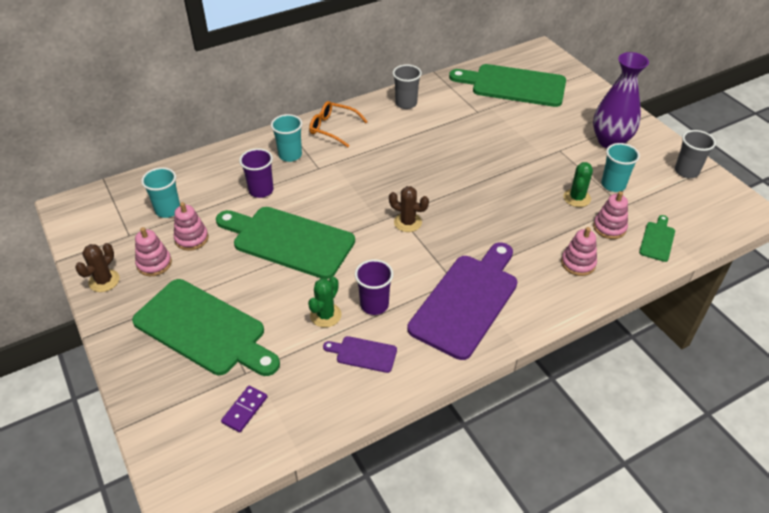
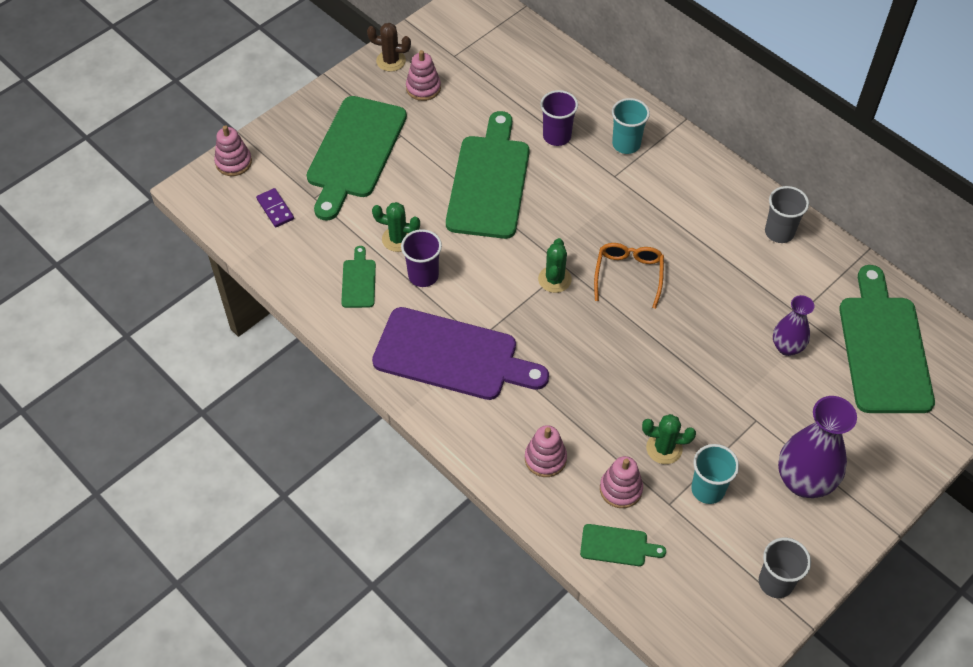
camera: 75 degrees right, 10 degrees up
turquoise cup [141,167,180,218] -> none
pink stacking toy [174,202,209,251] -> pink stacking toy moved to [214,125,252,176]
purple domino [221,385,267,433] -> purple domino turned 45 degrees clockwise [256,188,294,227]
orange glasses [309,101,368,147] -> orange glasses moved to [594,243,664,309]
purple cutting board [323,336,397,373] -> green cutting board [341,246,376,308]
brown cactus [389,186,429,232] -> green cactus [538,238,572,293]
none -> purple vase [773,295,814,356]

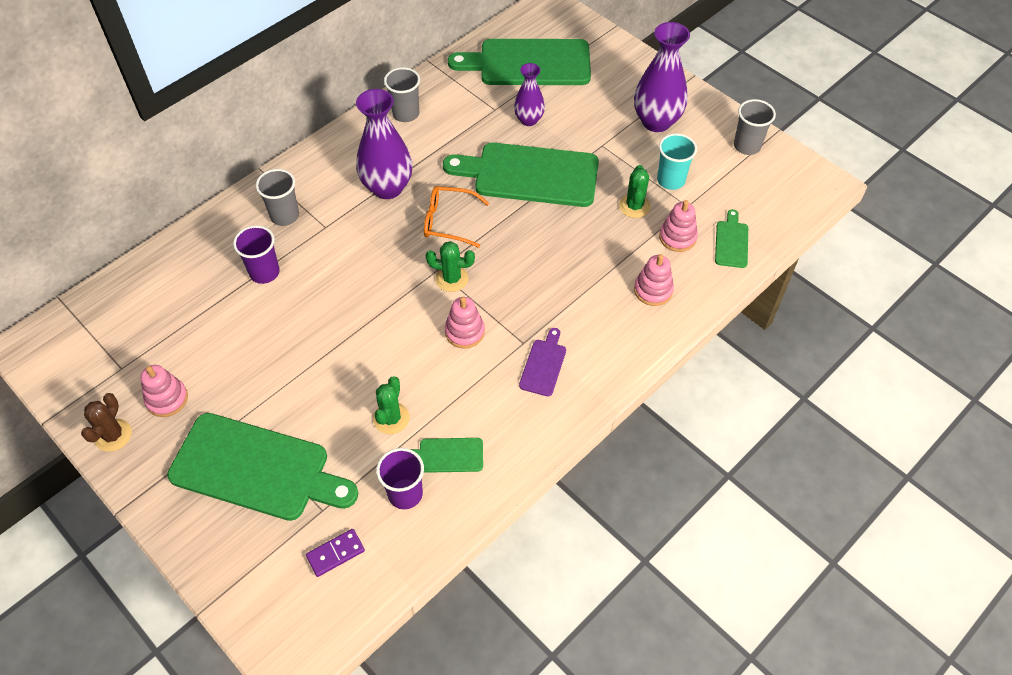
camera: 90 degrees left, 0 degrees up
pink stacking toy [214,125,252,176] -> pink stacking toy moved to [445,297,485,349]
purple cutting board [372,307,549,400] -> purple cutting board [519,328,566,396], size x0.44
purple cup [401,229,442,287] -> purple cup moved to [376,448,424,509]
green cutting board [446,111,530,239] -> green cutting board moved to [443,143,599,207]
turquoise cup [612,98,650,154] -> grey cup [256,169,299,226]
none -> purple vase [356,89,412,199]

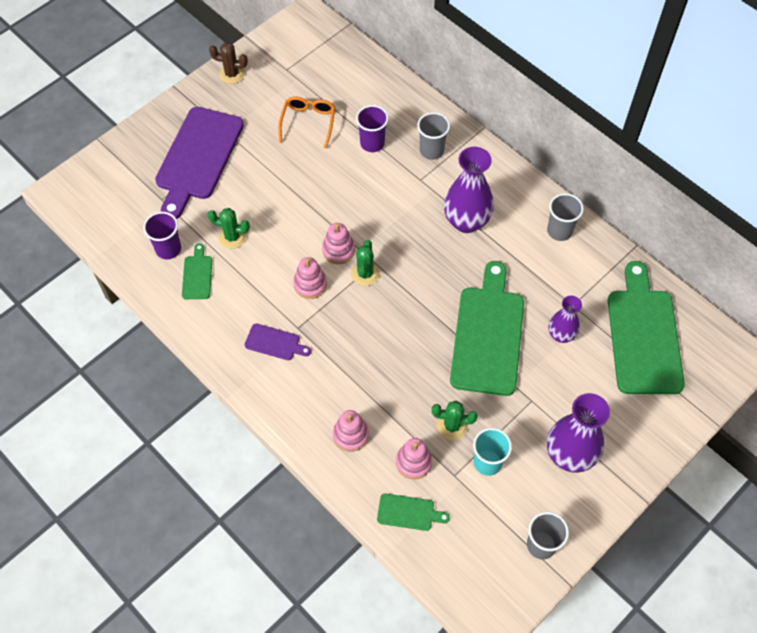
camera: 90 degrees right, 5 degrees up
pink stacking toy [140,365,188,417] -> pink stacking toy moved to [322,223,355,264]
green cutting board [167,413,358,521] -> purple cutting board [155,107,244,219]
purple domino [306,529,365,577] -> none
orange glasses [424,186,489,248] -> orange glasses moved to [278,96,335,149]

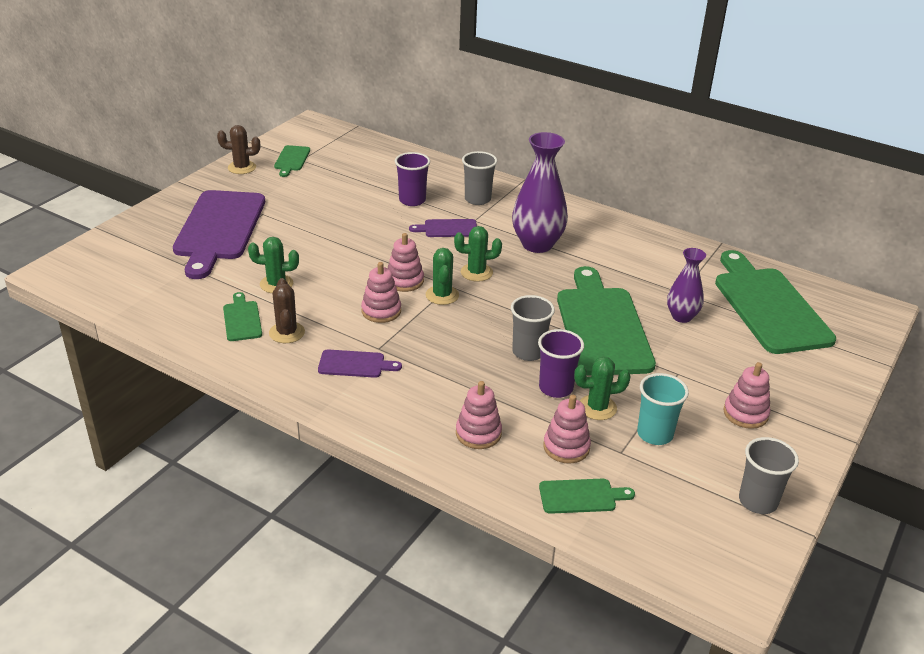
camera: 15 degrees left, 25 degrees down
purple cup [143,212,181,259] -> purple cup moved to [538,329,584,398]
orange glasses [278,96,335,149] -> none
grey cup [547,193,584,241] -> grey cup moved to [511,295,555,361]
purple vase [547,393,610,473] -> pink stacking toy [723,362,771,429]
none -> brown cactus [269,278,305,343]
none -> green cutting board [274,145,310,177]
none -> purple cutting board [409,219,477,237]
none -> green cactus [454,226,502,282]

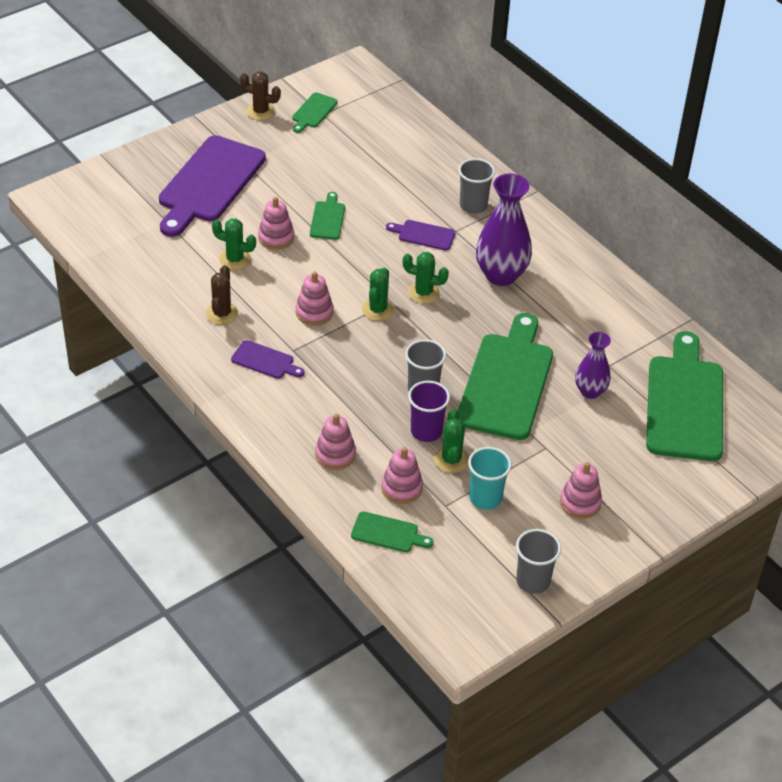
camera: 20 degrees right, 10 degrees up
green cutting board [223,292,262,341] -> green cutting board moved to [310,192,345,240]
pink stacking toy [388,233,424,292] -> pink stacking toy moved to [258,197,294,250]
purple cup [395,152,430,206] -> none
green cactus [574,356,631,420] -> green cactus turned 75 degrees clockwise [434,410,469,473]

